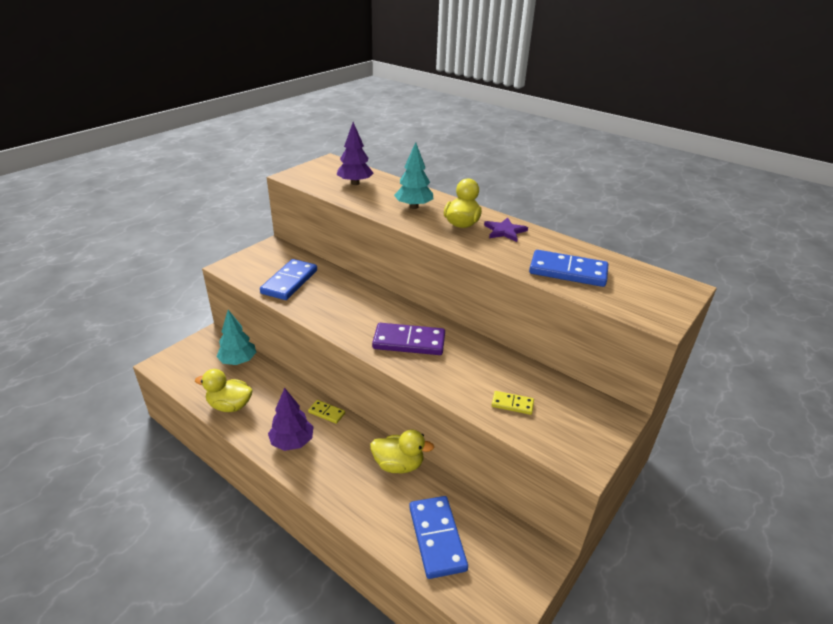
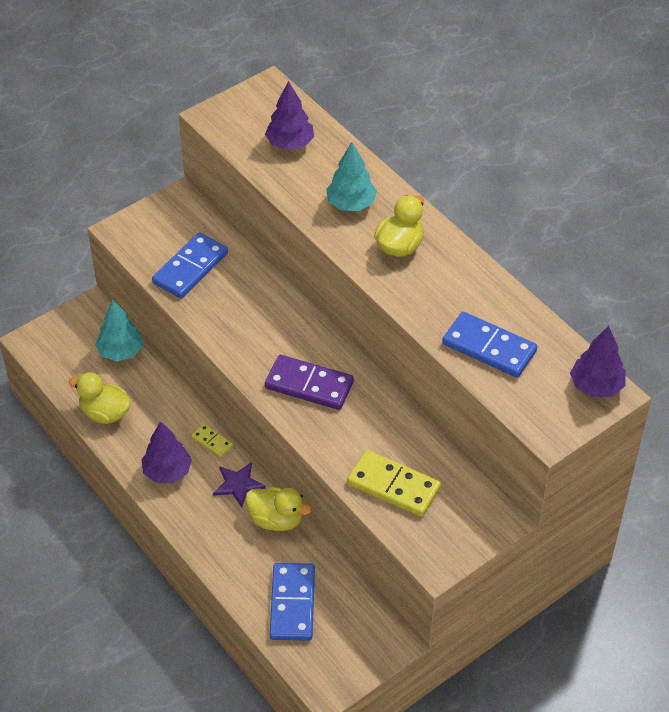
camera: 15 degrees right, 15 degrees up
purple star [484,217,528,242] -> purple star moved to [213,462,266,507]
yellow domino [492,391,534,415] -> yellow domino [347,450,441,517], size x1.95
none -> purple tree [570,326,626,397]

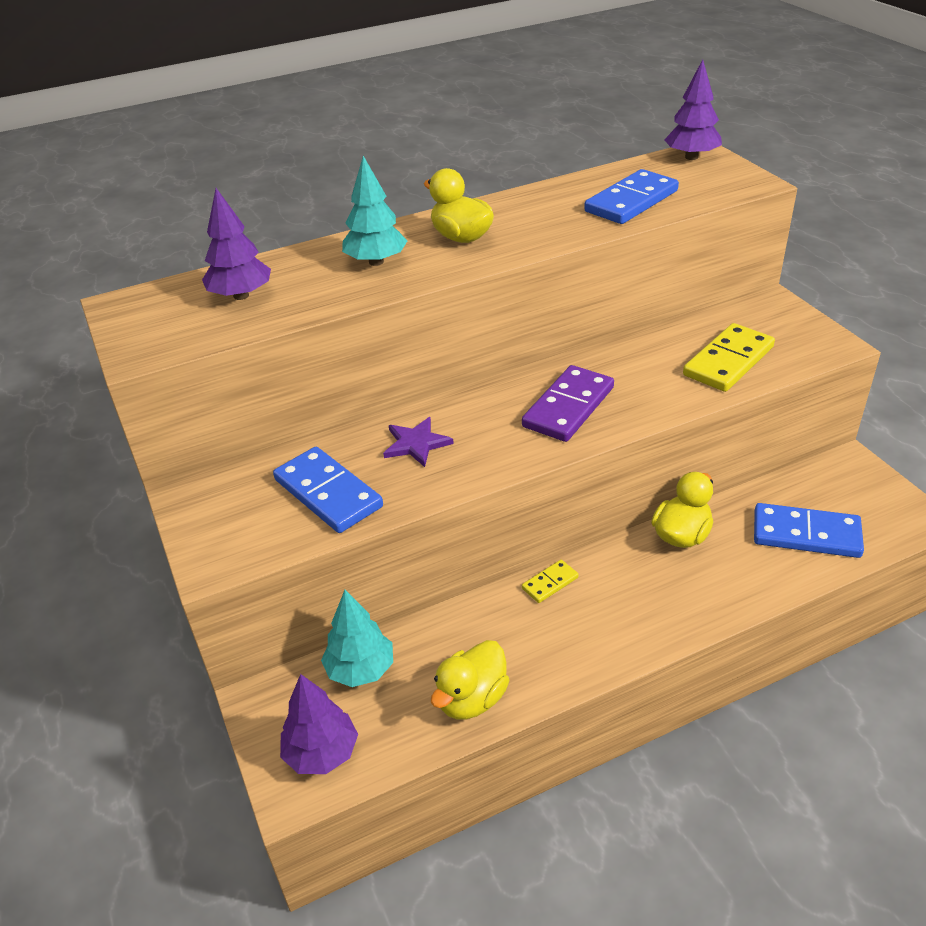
camera: 75 degrees left, 10 degrees down
purple tree [141,421,192,483] -> purple tree moved to [280,674,358,774]
purple star [213,462,266,507] -> purple star moved to [383,417,454,467]

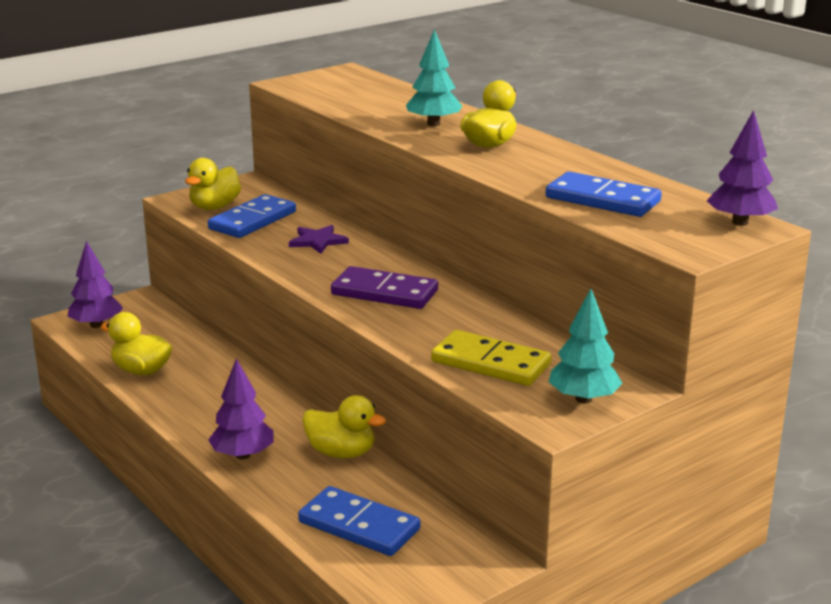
camera: 75 degrees right, 15 degrees down
purple tree [202,188,271,300] -> purple tree moved to [208,359,273,459]
turquoise tree [321,590,393,687] -> turquoise tree moved to [549,289,623,404]
yellow domino [522,560,579,603] -> none
blue domino [754,503,864,558] -> blue domino turned 60 degrees counterclockwise [298,486,420,556]
none -> yellow duck [185,158,241,210]

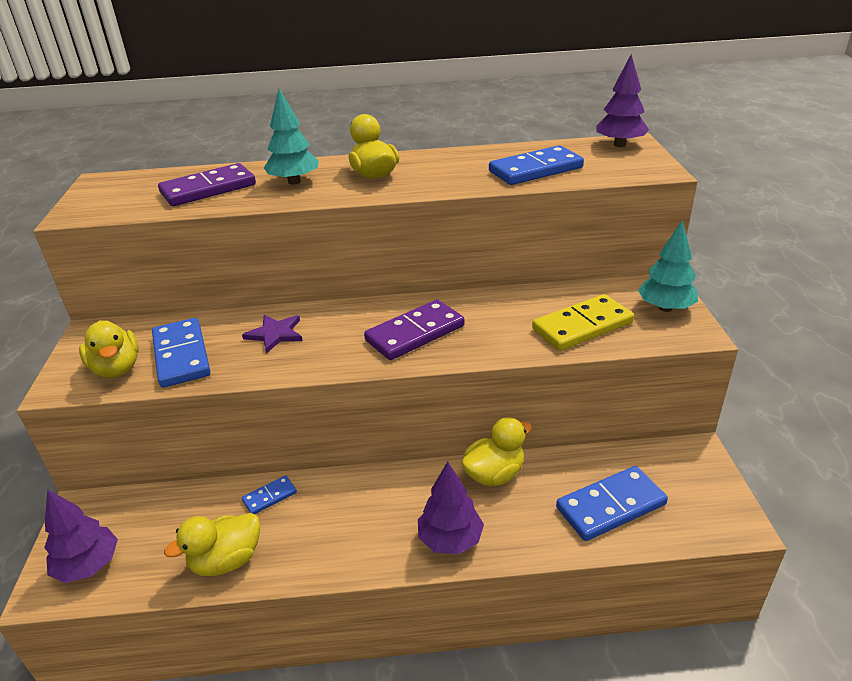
camera: 55 degrees left, 10 degrees up
none -> purple domino [158,163,256,206]
none -> blue domino [242,475,297,515]

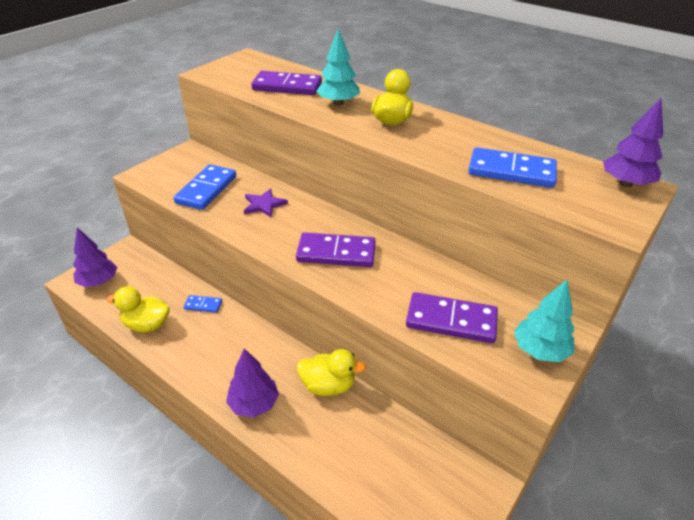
camera: 40 degrees right, 5 degrees up
yellow duck [79,320,139,378] -> none
yellow domino [532,294,634,351] -> purple domino [406,292,498,343]
blue domino [556,466,668,541] -> none

